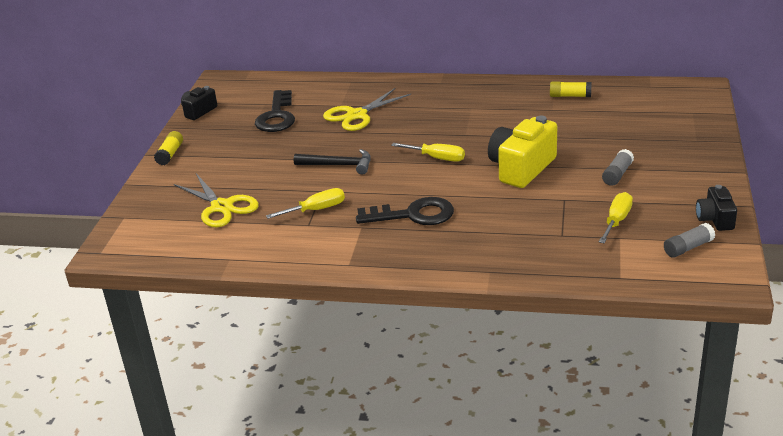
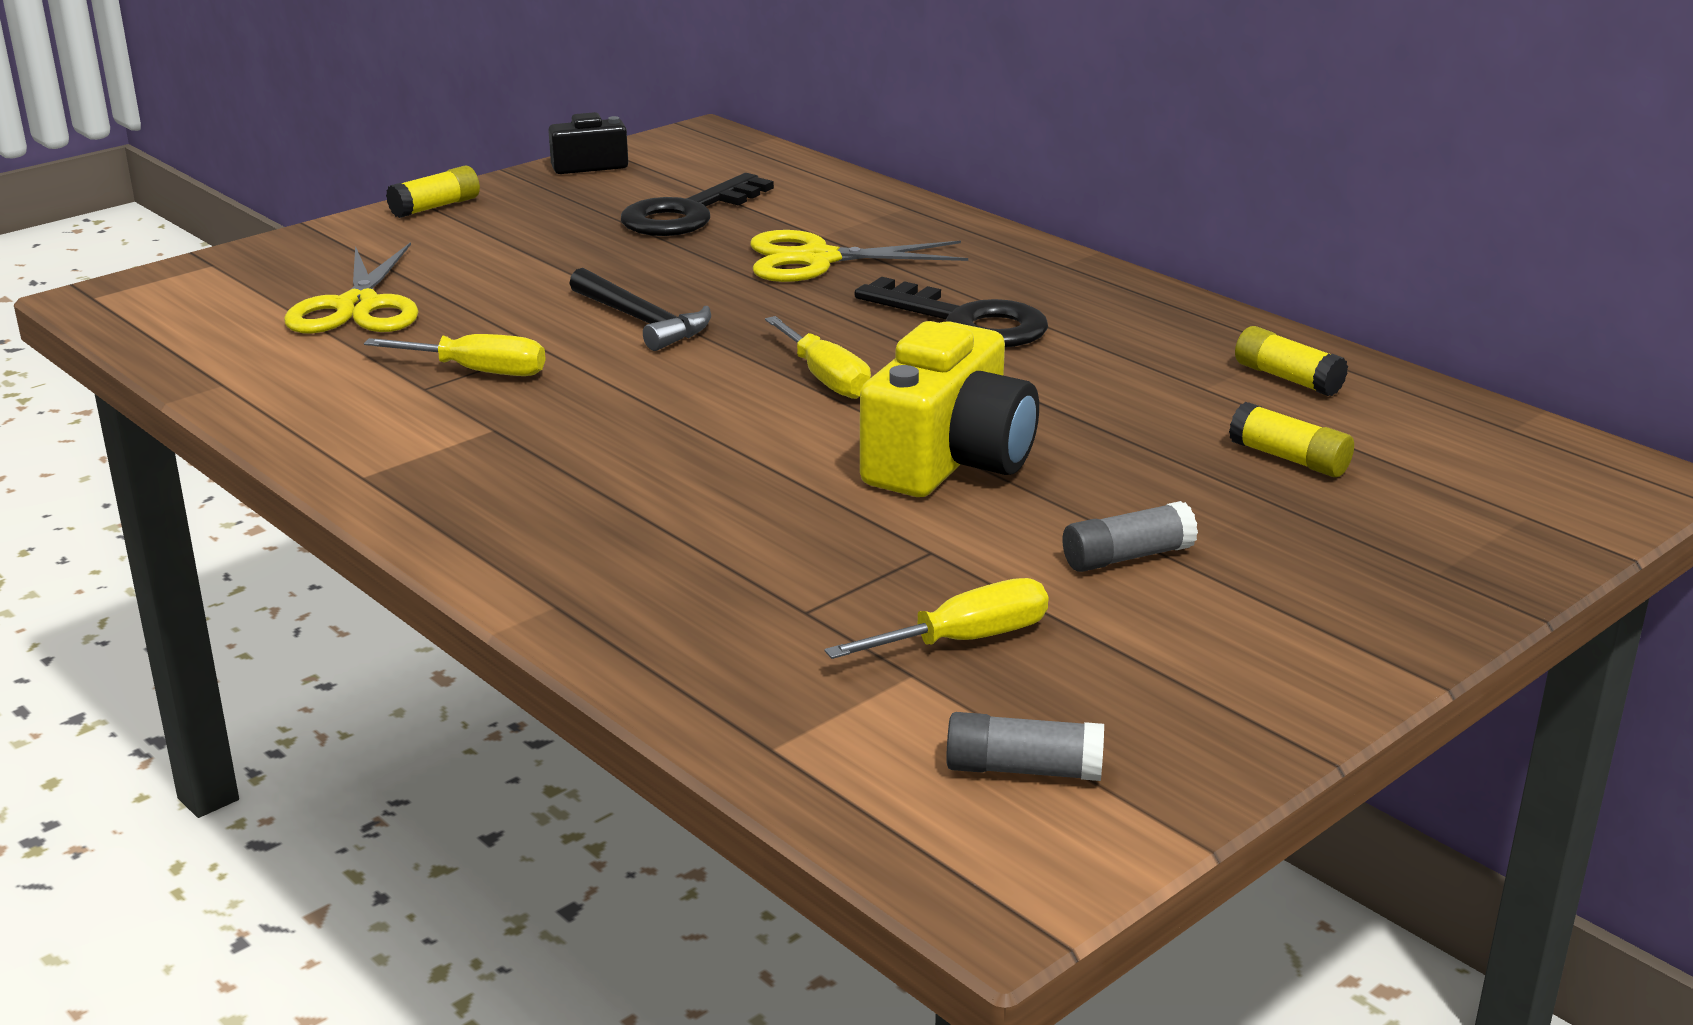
camera: 35 degrees right, 5 degrees down
black key [356,197,454,225] -> black key moved to [855,277,1048,347]
yellow camera [488,116,557,188] -> yellow camera turned 135 degrees clockwise [860,321,1039,497]
black camera [696,185,737,231] -> none
none -> yellow glue stick [1229,402,1354,477]

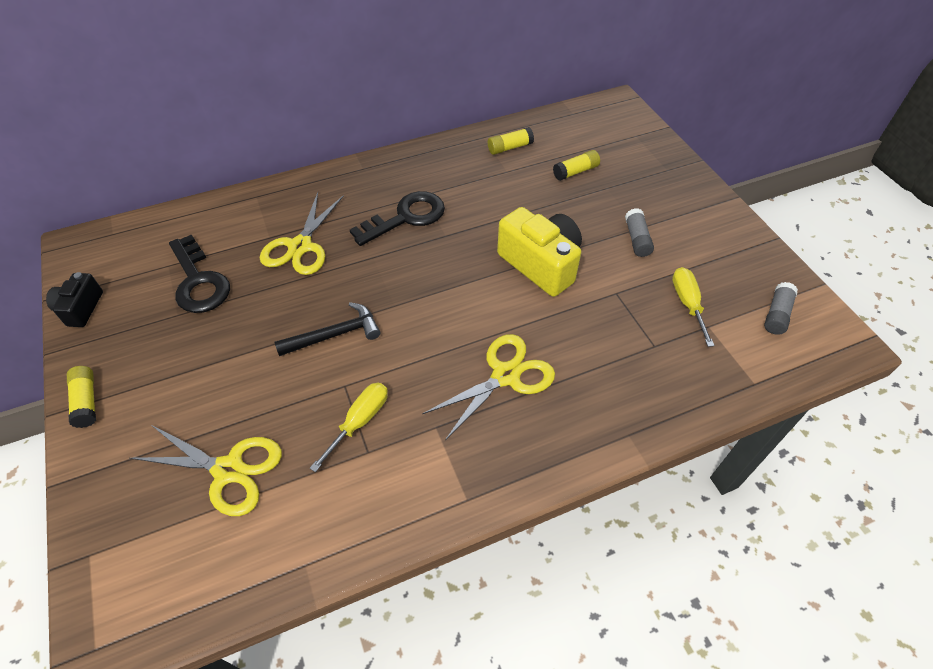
camera: 70 degrees left, 25 degrees up
yellow screwdriver [765,316,871,399] -> none
none -> yellow scissors [422,334,555,440]

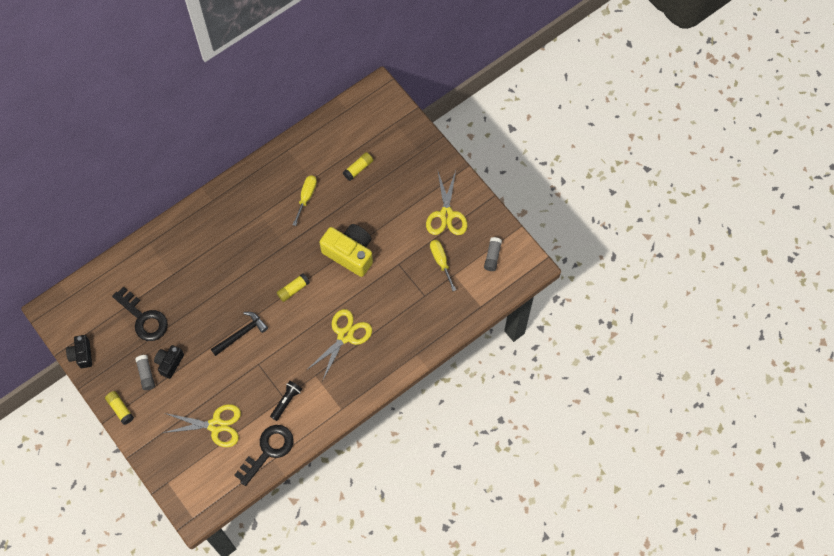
camera: 15 degrees left, 15 degrees up
yellow scissors [260,192,344,275] -> yellow scissors moved to [426,169,467,235]
yellow screwdriver [310,383,388,472] -> yellow screwdriver moved to [293,175,317,226]
black key [350,191,445,246] -> black key moved to [234,425,293,486]
yellow glue stick [488,127,534,155] -> yellow glue stick moved to [277,273,310,302]
grey glue stick [625,208,654,257] -> grey glue stick moved to [135,355,155,390]
none -> black camera [154,345,184,379]
none -> black flashlight [270,381,302,421]

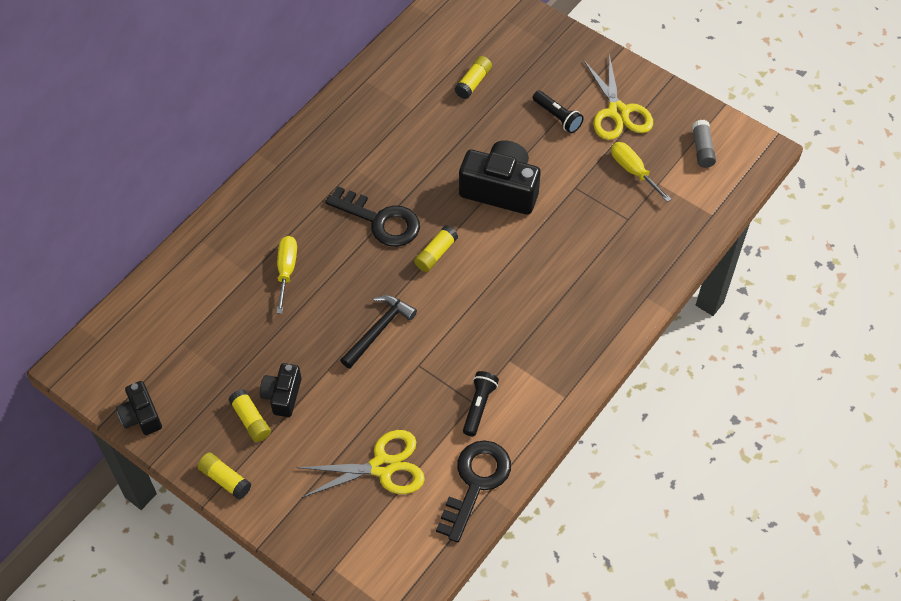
camera: 15 degrees left, 10 degrees down
black key [112,287,168,341] -> black key moved to [325,186,420,247]
grey glue stick [135,355,155,390] -> yellow glue stick [229,389,271,442]
yellow screwdriver [293,175,317,226] -> yellow screwdriver moved to [277,236,297,314]
yellow scissors [307,309,372,379] -> none
yellow camera [319,224,373,277] -> black camera [459,140,541,215]
none -> black flashlight [533,91,584,133]

